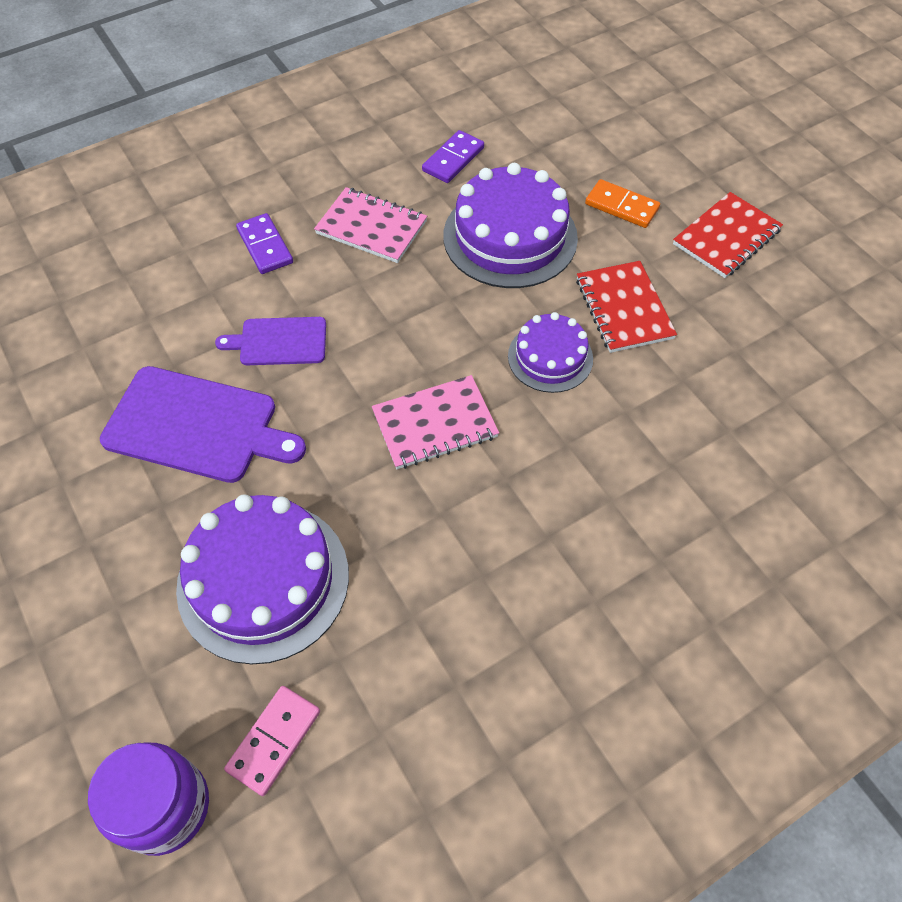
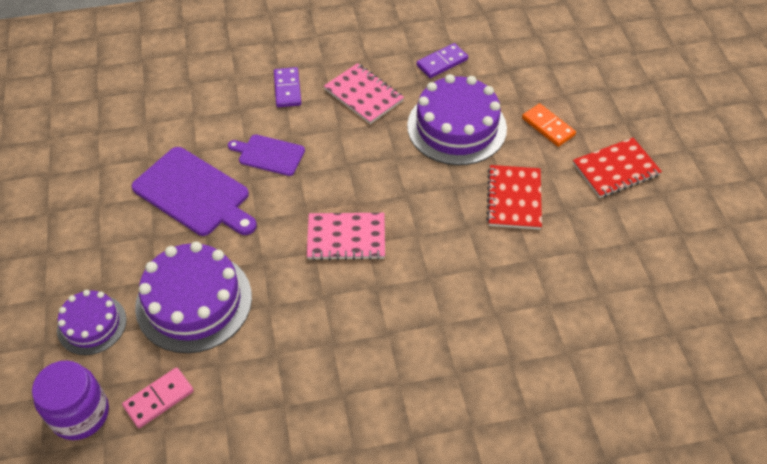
camera: 20 degrees right, 5 degrees down
purple cake [508,312,593,393] -> purple cake moved to [57,290,127,355]

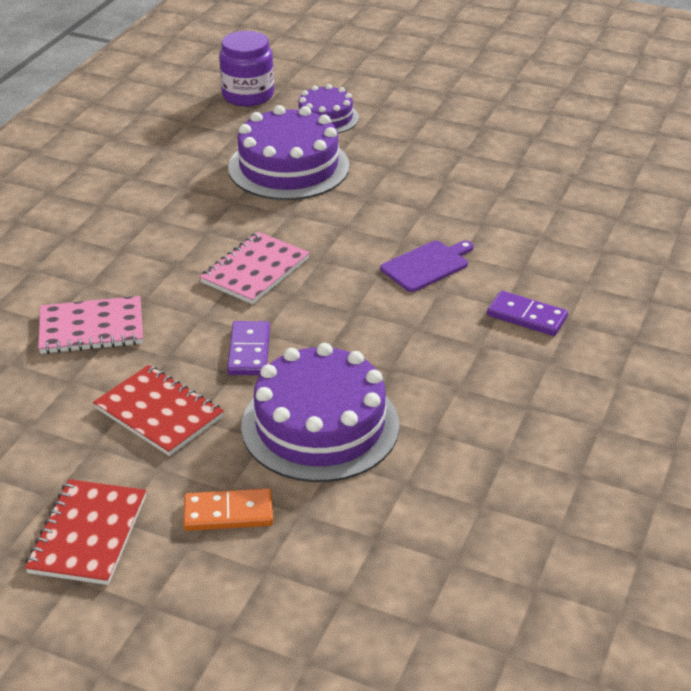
camera: 125 degrees right, 15 degrees down
pink domino [122,367,194,428] -> none
purple cutting board [132,147,257,236] -> none
pink notebook [324,63,404,124] -> pink notebook moved to [38,296,143,354]
purple domino [416,43,468,78] -> purple domino moved to [227,321,270,375]

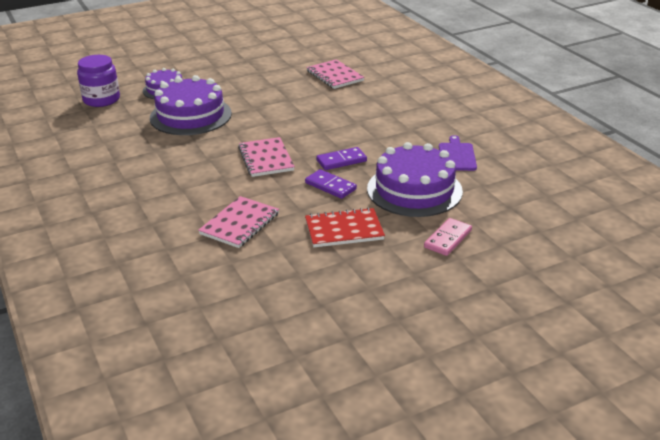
camera: 50 degrees left, 5 degrees down
red notebook [25,479,146,585] -> none
orange domino [184,488,273,531] -> pink domino [424,218,472,256]
purple cutting board [380,240,474,292] -> purple cutting board moved to [439,135,477,171]
purple domino [487,291,568,336] -> purple domino moved to [316,147,367,170]
none -> pink notebook [306,59,365,89]

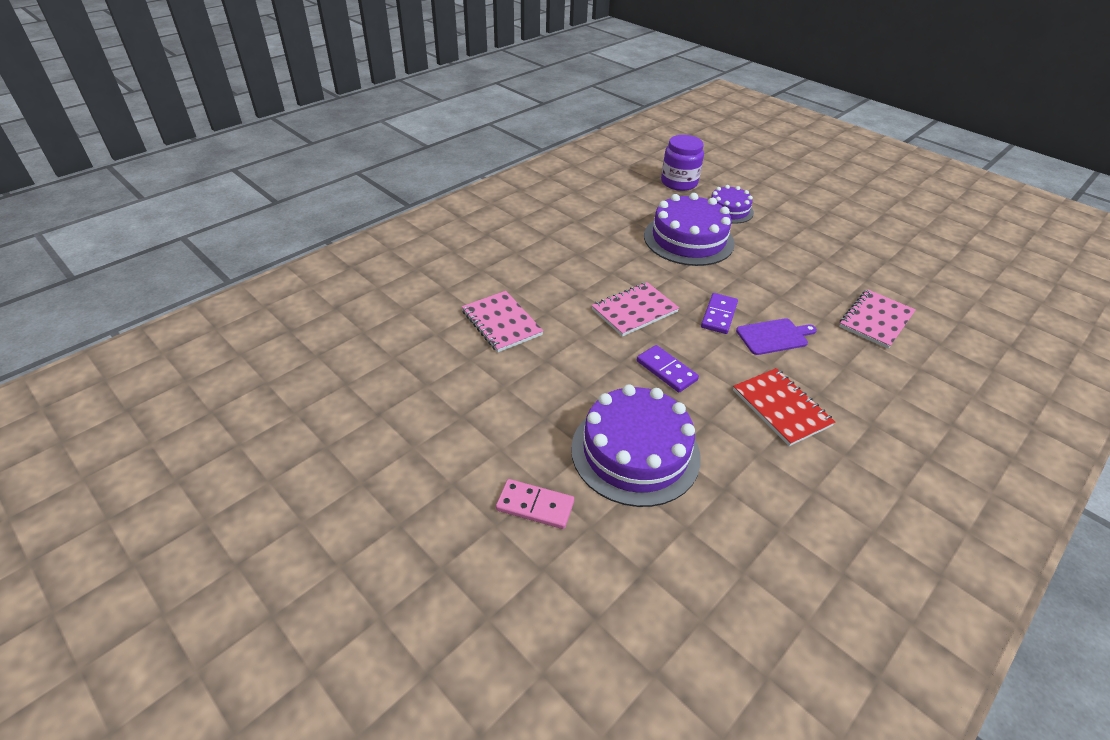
camera: 70 degrees right, 10 degrees up
pink notebook [198,196,279,248] -> pink notebook turned 45 degrees clockwise [462,291,543,352]
purple domino [305,169,357,199] -> purple domino moved to [701,293,738,334]
red notebook [305,207,385,247] -> red notebook moved to [733,368,835,446]
purple cutting board [439,135,477,171] -> purple cutting board moved to [736,318,817,355]

